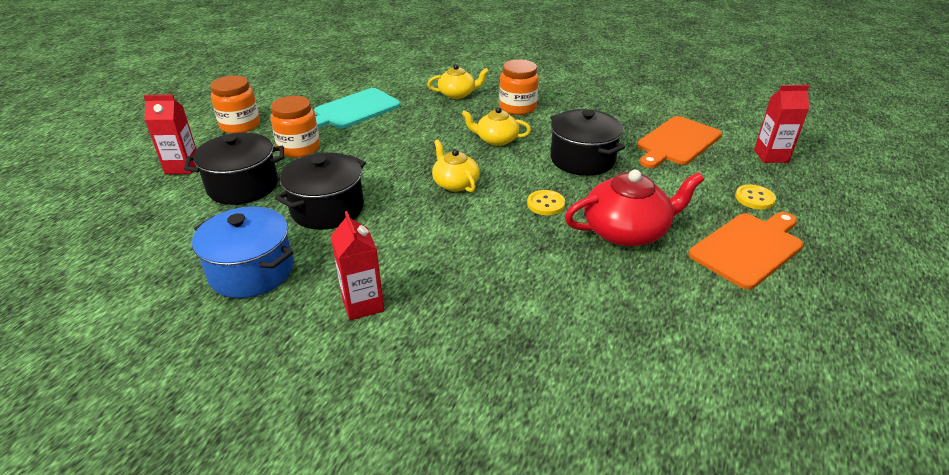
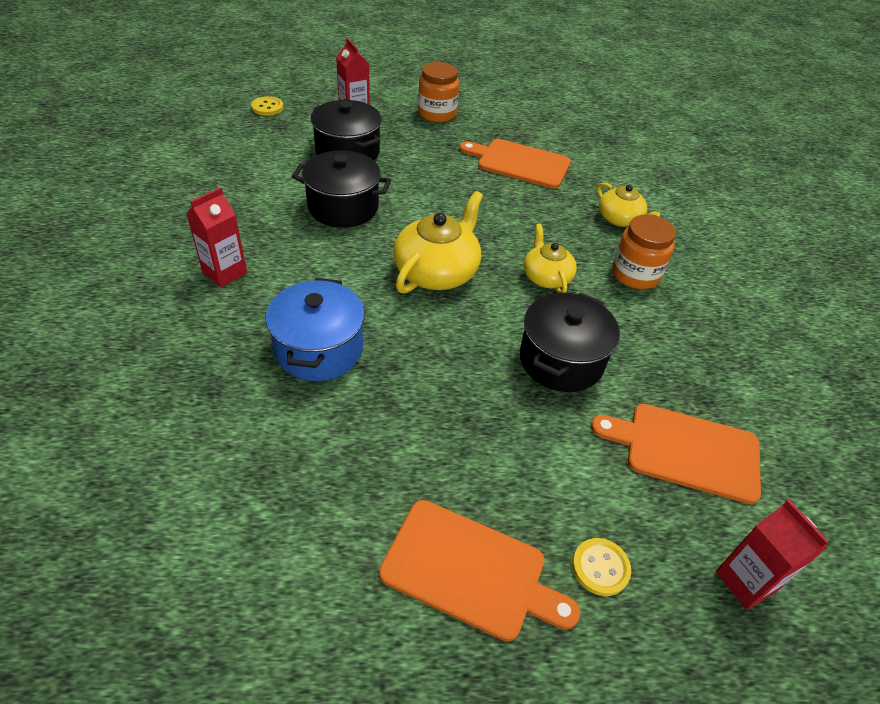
camera: 60 degrees right, 10 degrees up
blue pot [192,207,293,298] -> blue pot moved to [266,278,365,381]
orange jar [271,96,320,158] -> none
turquoise cutting board [314,88,401,129] -> orange cutting board [460,139,571,189]
yellow teapot [432,140,480,192] -> yellow teapot [393,191,483,294], size x1.63
yellow button [527,190,565,215] -> yellow button moved to [251,96,284,116]
red teapot [565,170,704,247] -> none

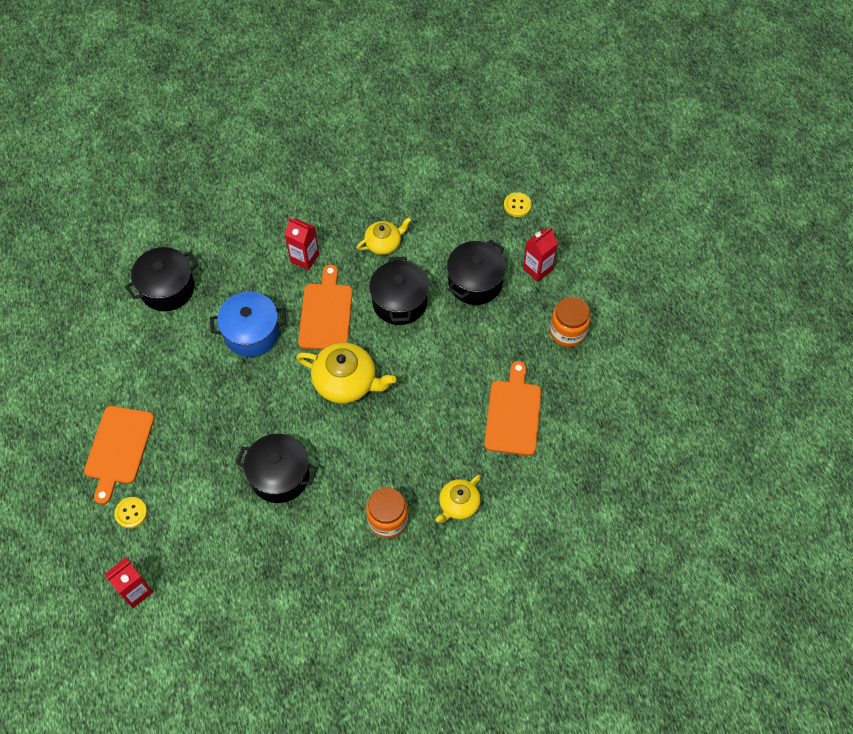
camera: 80 degrees right, 15 degrees up
yellow teapot [524,223,577,293] -> yellow teapot moved to [357,217,411,255]
orange cutting board [591,404,761,504] -> orange cutting board moved to [298,264,353,350]
none -> black pot [125,247,199,311]

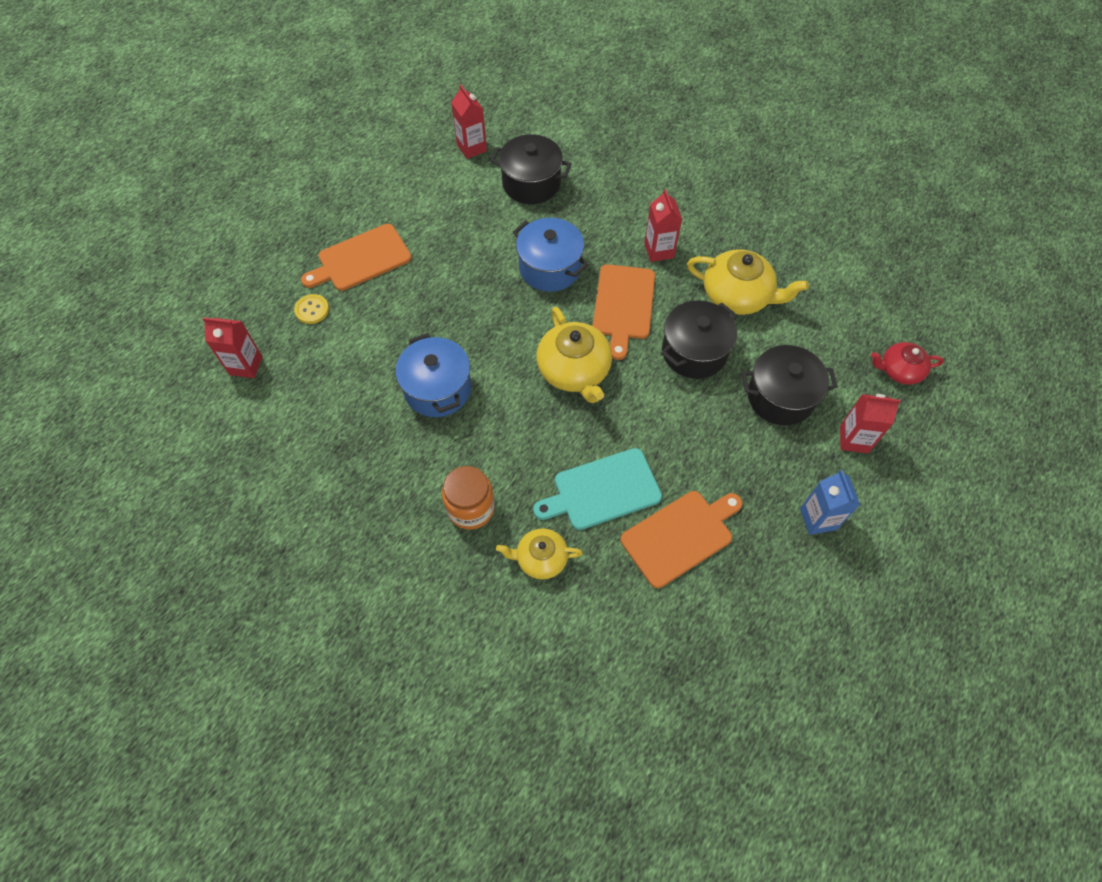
camera: 50 degrees right, 0 degrees up
black pot [236,434,317,503] -> blue pot [395,333,471,417]
orange cutting board [298,264,353,350] -> orange cutting board turned 135 degrees clockwise [593,264,655,360]
yellow teapot [357,217,411,255] -> yellow teapot [687,249,809,315], size x1.63
yellow button [504,192,532,217] -> red teapot [871,342,944,385]
orange jar [550,297,591,347] -> blue carton [800,470,860,535]
none -> red carton [451,84,487,159]
none -> turquoise cutting board [533,448,662,530]

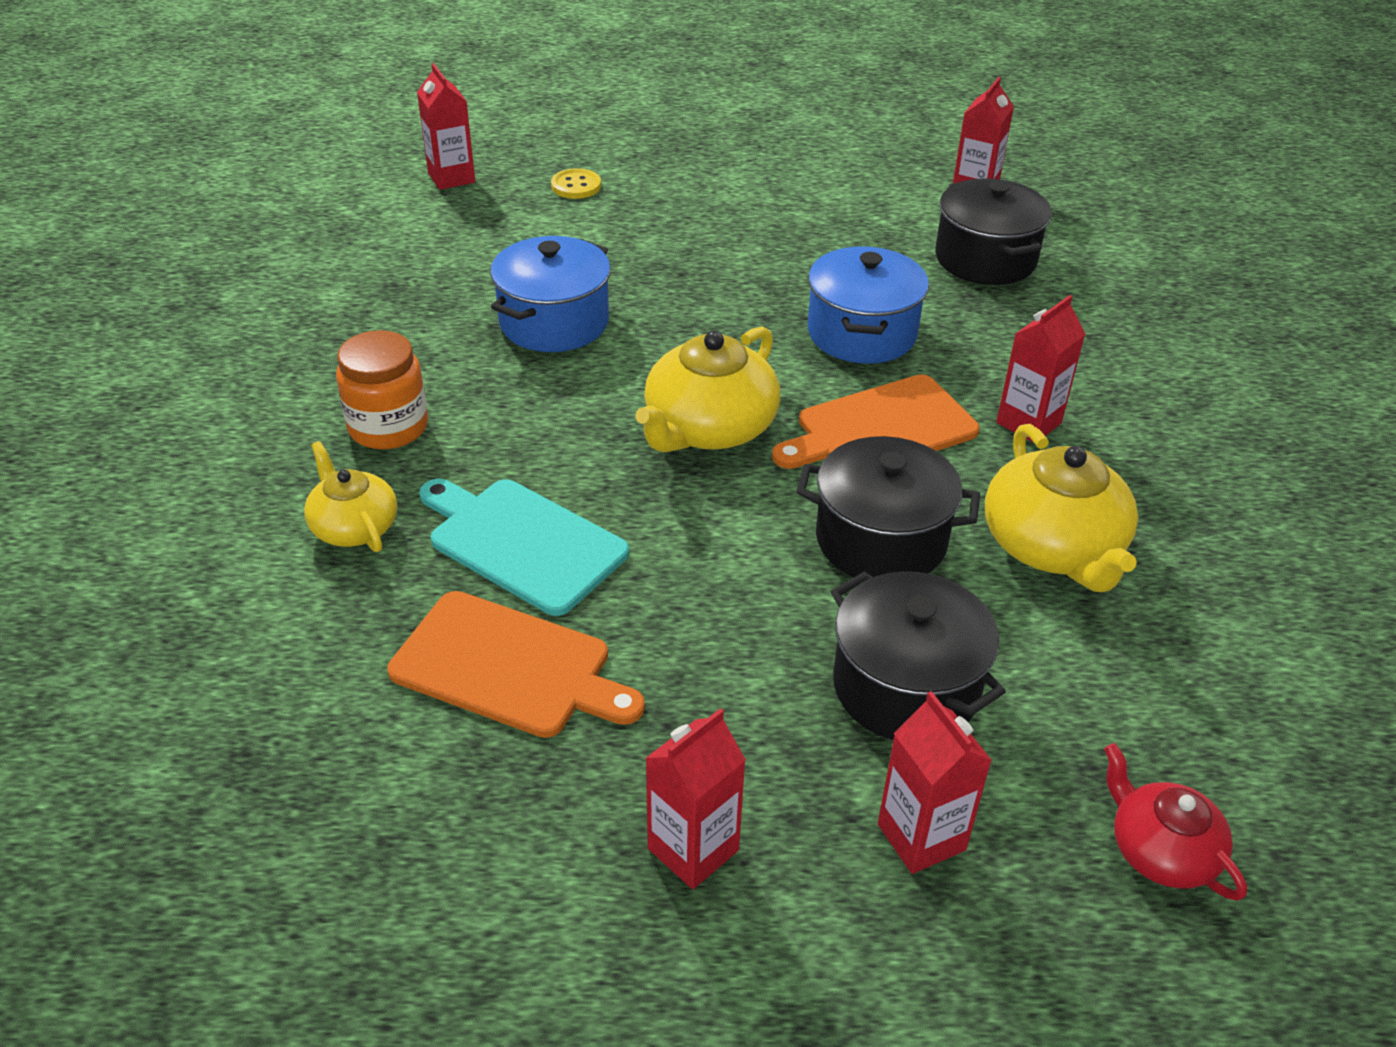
camera: 55 degrees right, 20 degrees down
orange cutting board [301,224,412,291] -> none
blue carton [800,470,860,535] -> red carton [645,708,746,889]

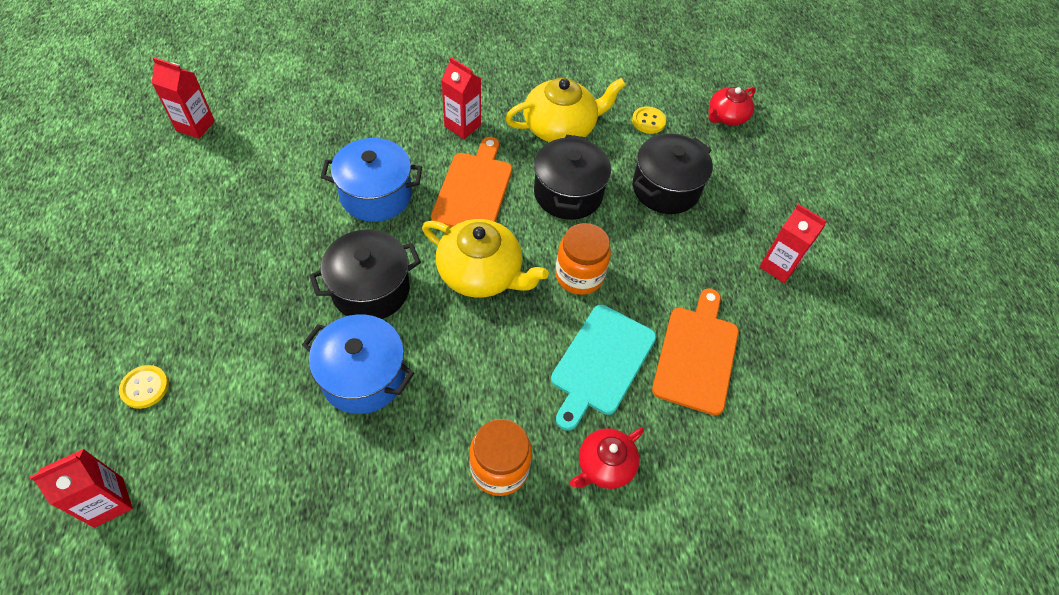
camera: 100 degrees left, 15 degrees up
yellow teapot [304,441,397,552] -> red teapot [570,428,644,489]
orange cutting board [772,374,980,469] -> orange cutting board turned 135 degrees counterclockwise [431,137,512,228]
red carton [878,691,992,874] -> none
black pot [935,179,1052,285] -> black pot moved to [309,229,421,319]
none -> orange jar [555,223,611,295]
none -> yellow button [632,106,666,134]

